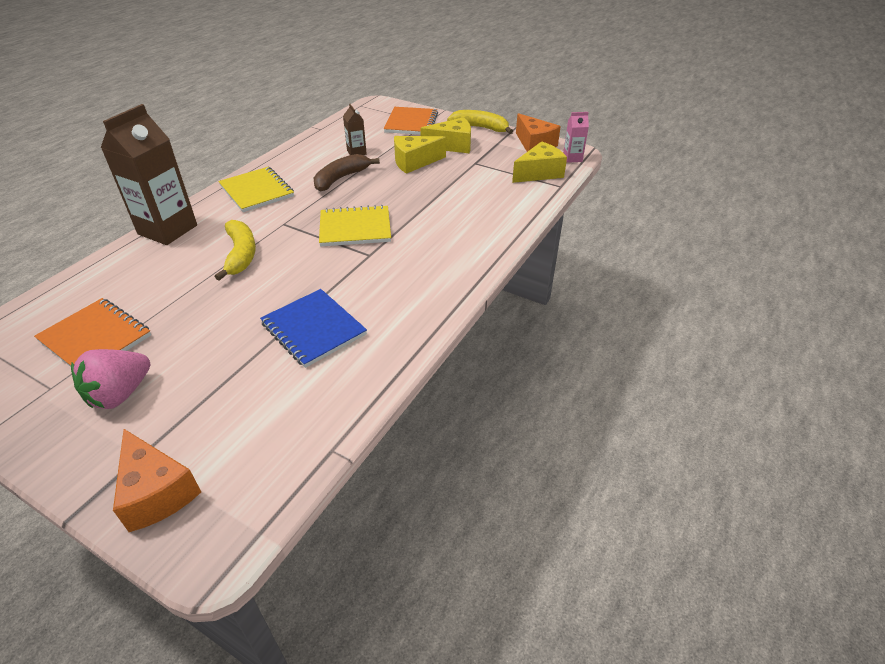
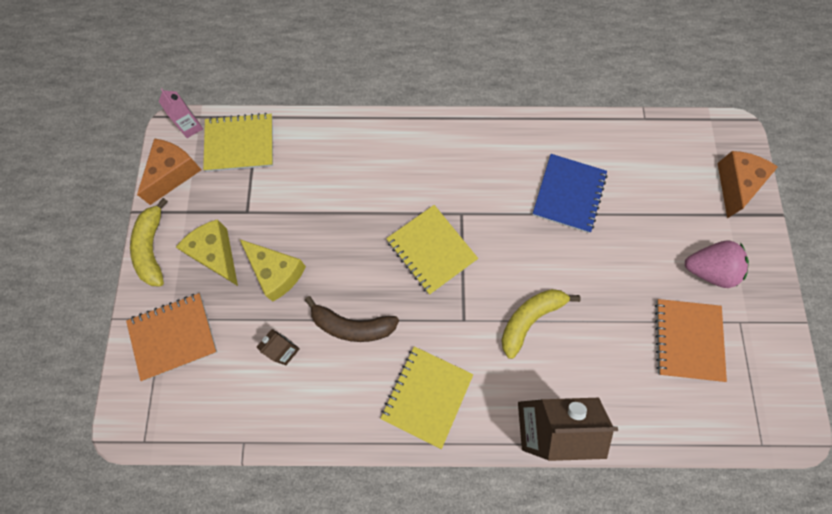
camera: 120 degrees left, 30 degrees up
yellow cheese [512,141,567,183] -> yellow notebook [203,113,273,172]

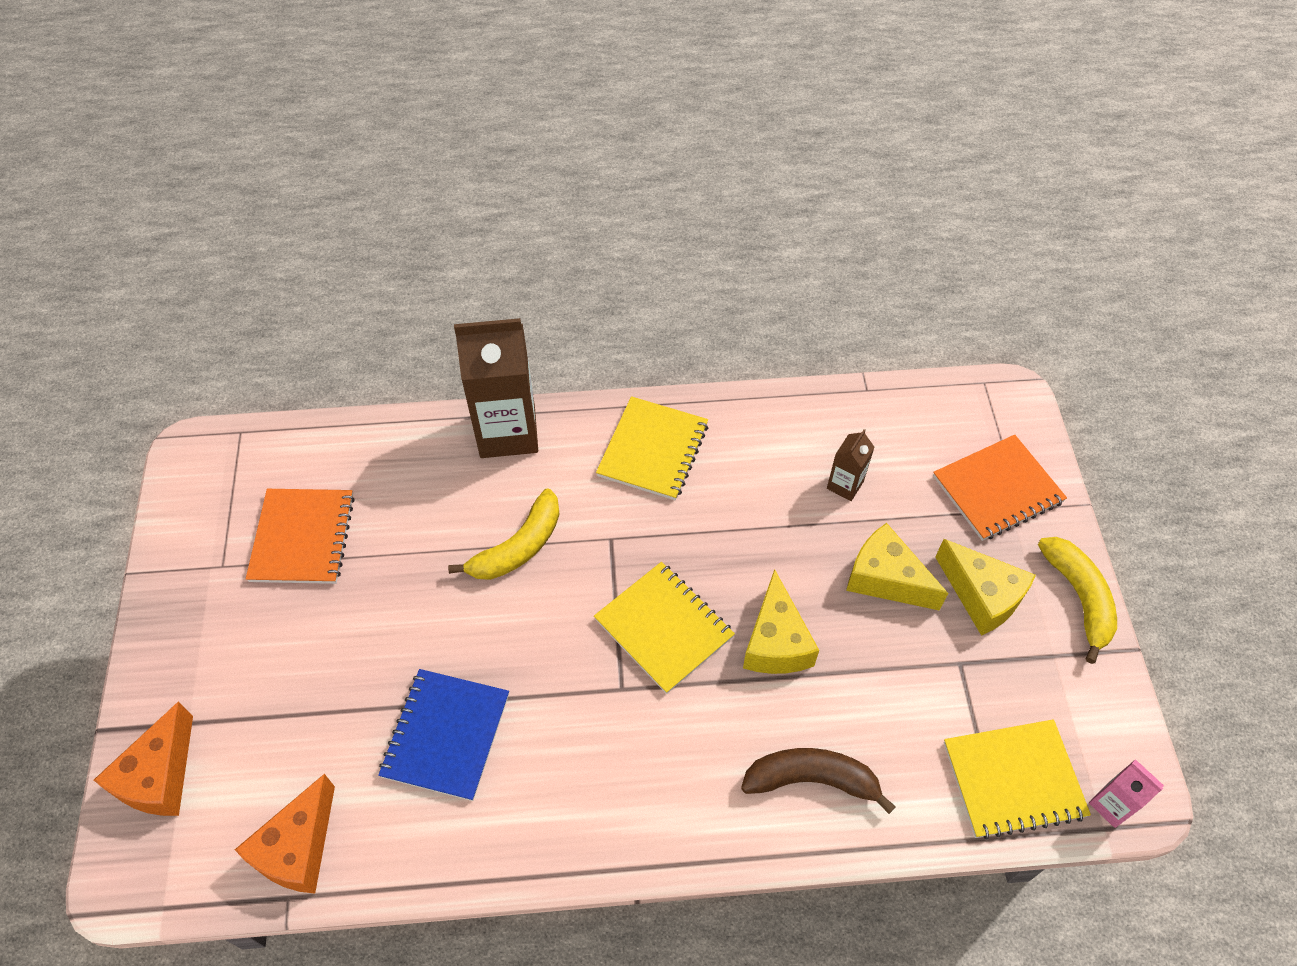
camera: 175 degrees right, 15 degrees down
orange cheese [137,138,202,205] -> orange cheese moved to [235,774,335,894]
brown banana [305,296,399,342] -> brown banana moved to [741,748,896,814]
pink strawberry [685,241,749,288] -> none
none -> yellow cheese [743,569,819,674]

